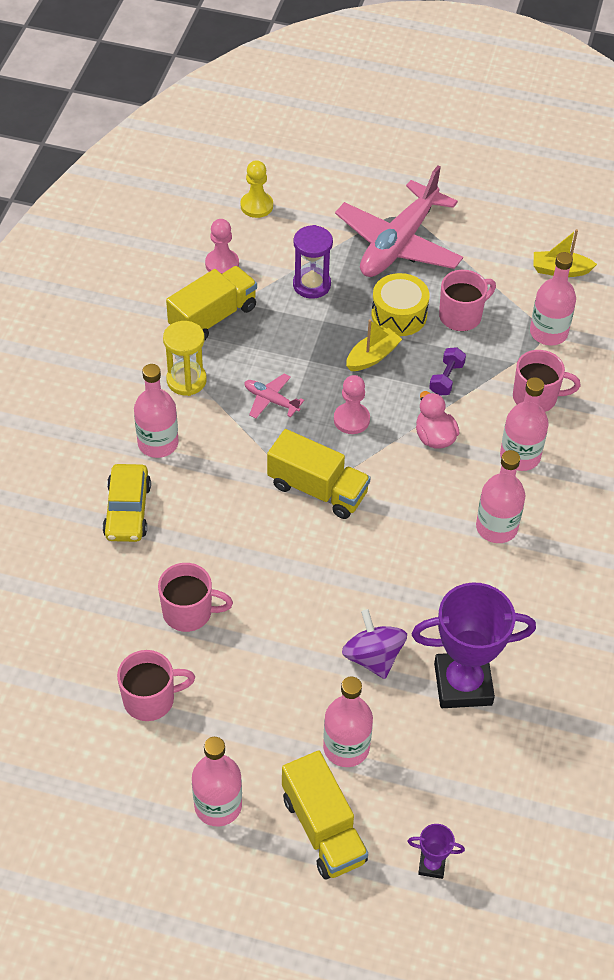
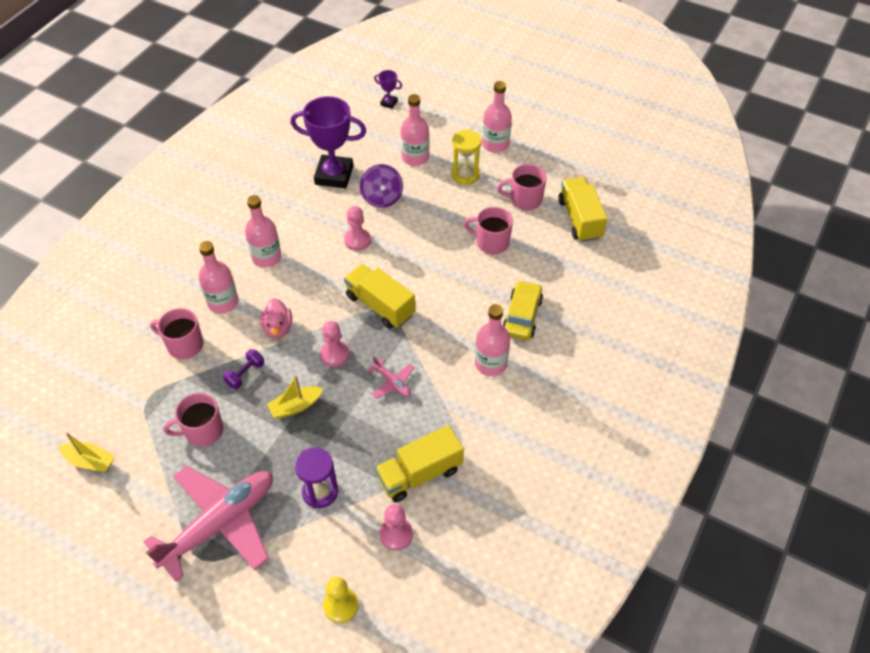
camera: 165 degrees left, 0 degrees up
yellow hourglass [163,321,207,396] -> yellow hourglass moved to [452,129,482,185]
yellow truck [282,751,368,880] -> yellow truck moved to [558,177,608,242]
yellow drum [371,273,430,336] -> none
pink bottle [530,252,576,346] -> none
none -> pink pawn [344,206,371,251]

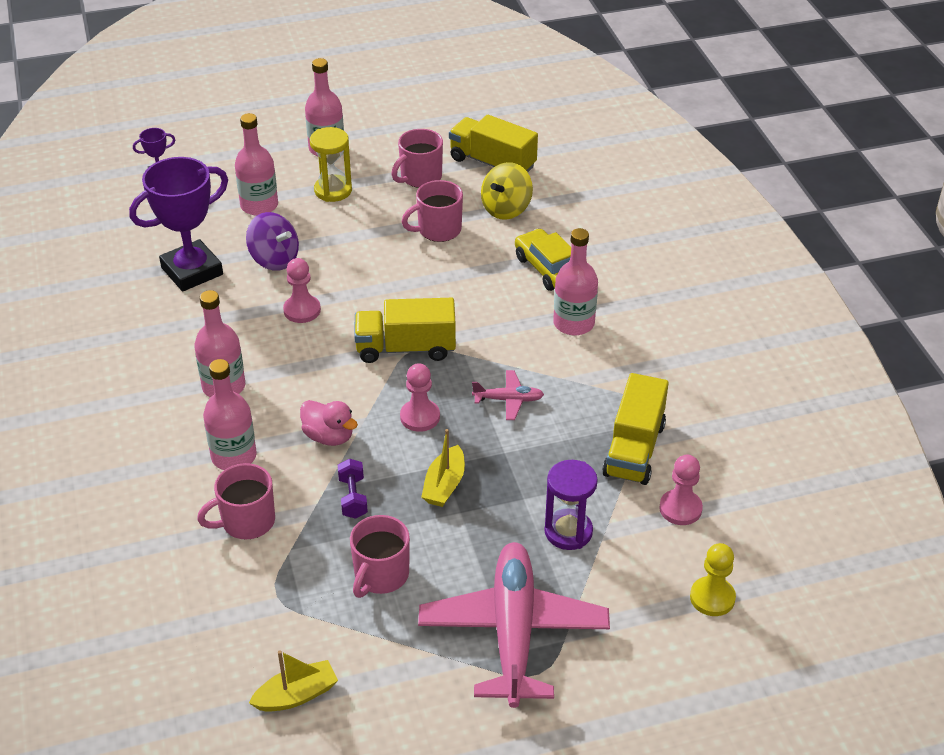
camera: 45 degrees left, 10 degrees down
none -> yellow spinning top [481,162,533,220]

